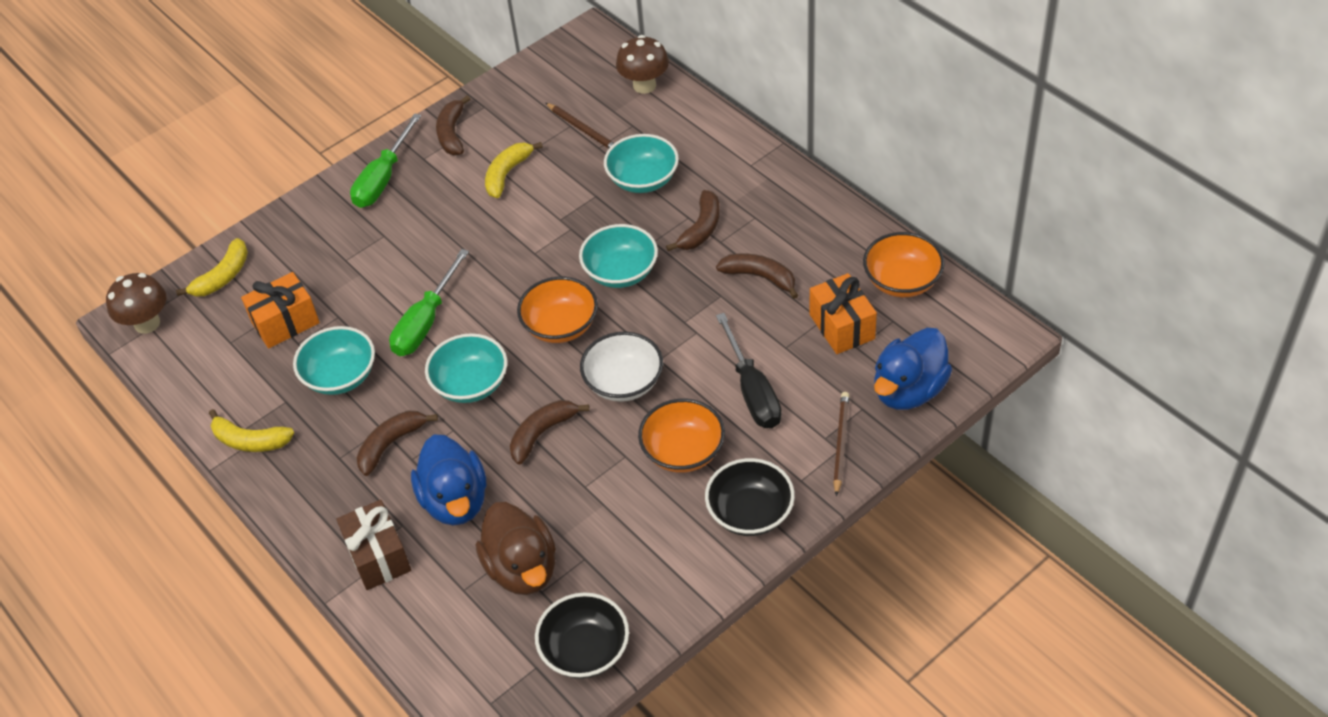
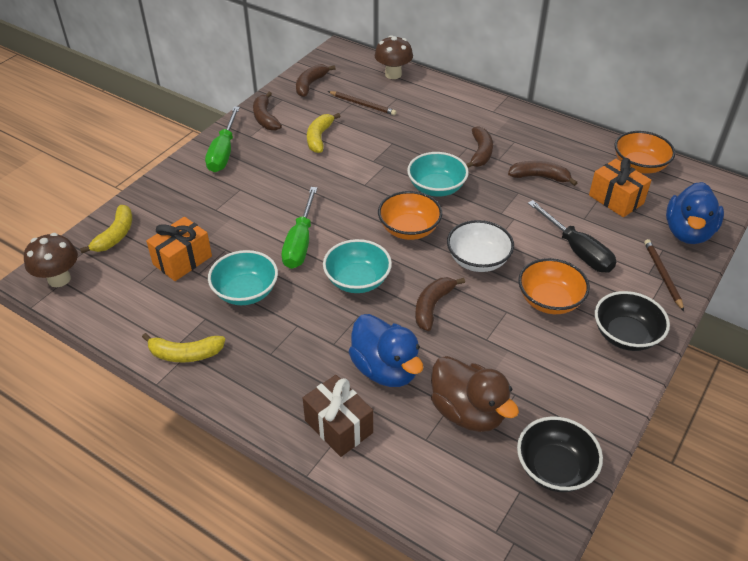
camera: 20 degrees left, 5 degrees down
brown banana [357,411,438,476] -> brown banana moved to [296,64,336,97]
turquoise bowl [604,134,679,193] -> none

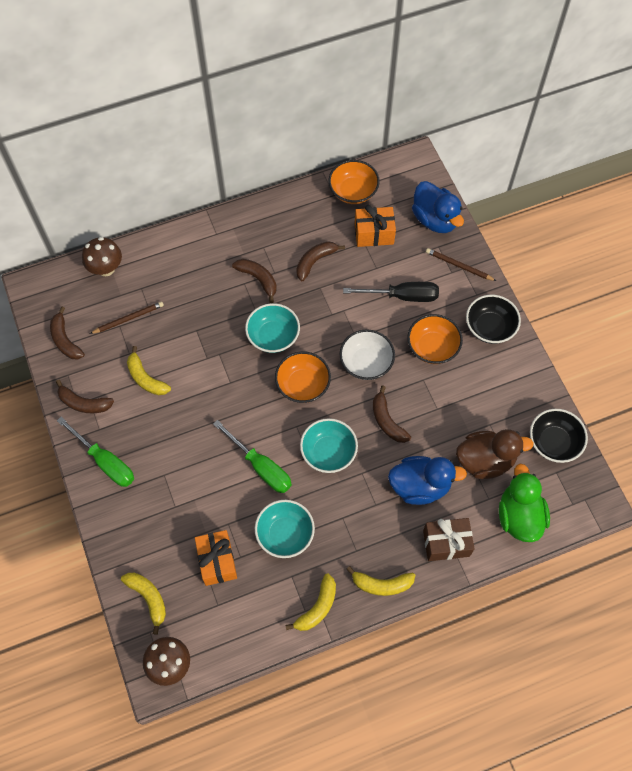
camera: 55 degrees left, 20 degrees up
none -> yellow banana [346,566,415,596]
none -> green duck [499,464,550,542]

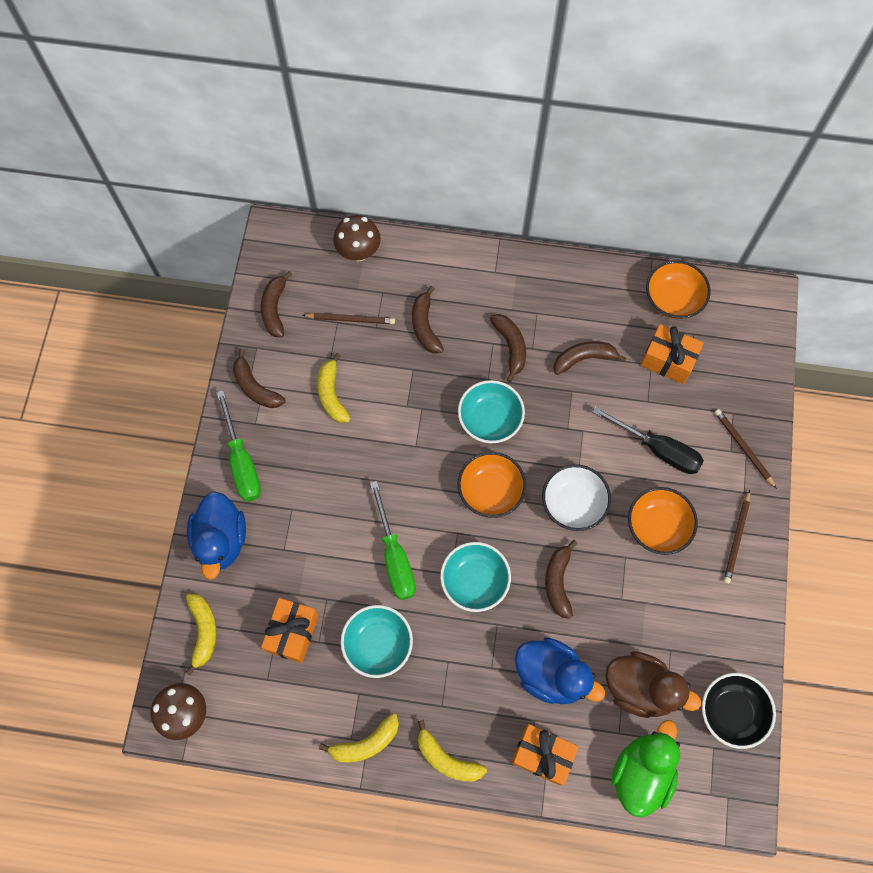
camera: 30 degrees right, 5 degrees up
blue duck [412,181,464,233] -> blue duck moved to [187,491,246,580]
brown gift [423,518,475,561] -> orange gift [511,724,579,785]
black bowl [466,295,521,344] -> brown pencil [724,490,750,584]
none -> brown banana [412,286,444,353]

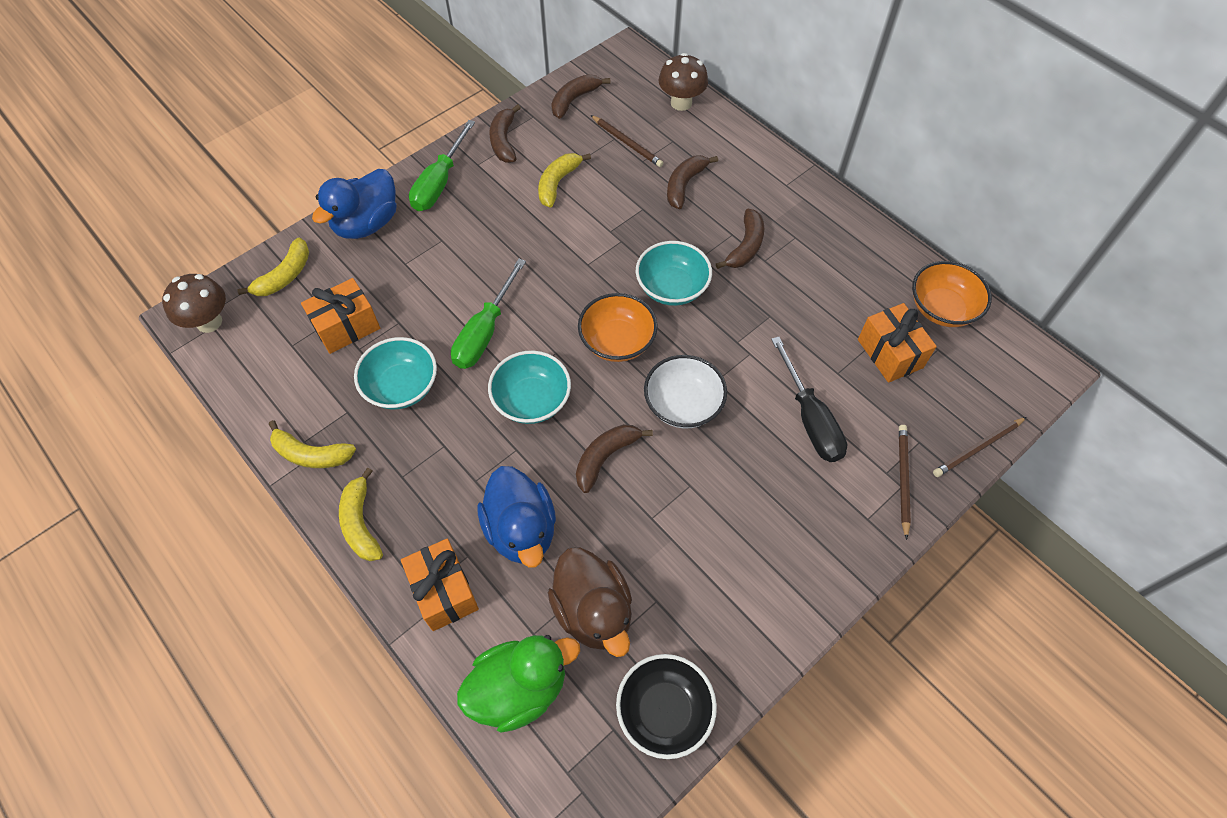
camera: 40 degrees right, 10 degrees down
brown banana [553,341,626,375] -> none
orange bowl [628,487,698,555] -> none
brown pencil [724,490,750,584] -> brown pencil moved to [933,417,1026,477]

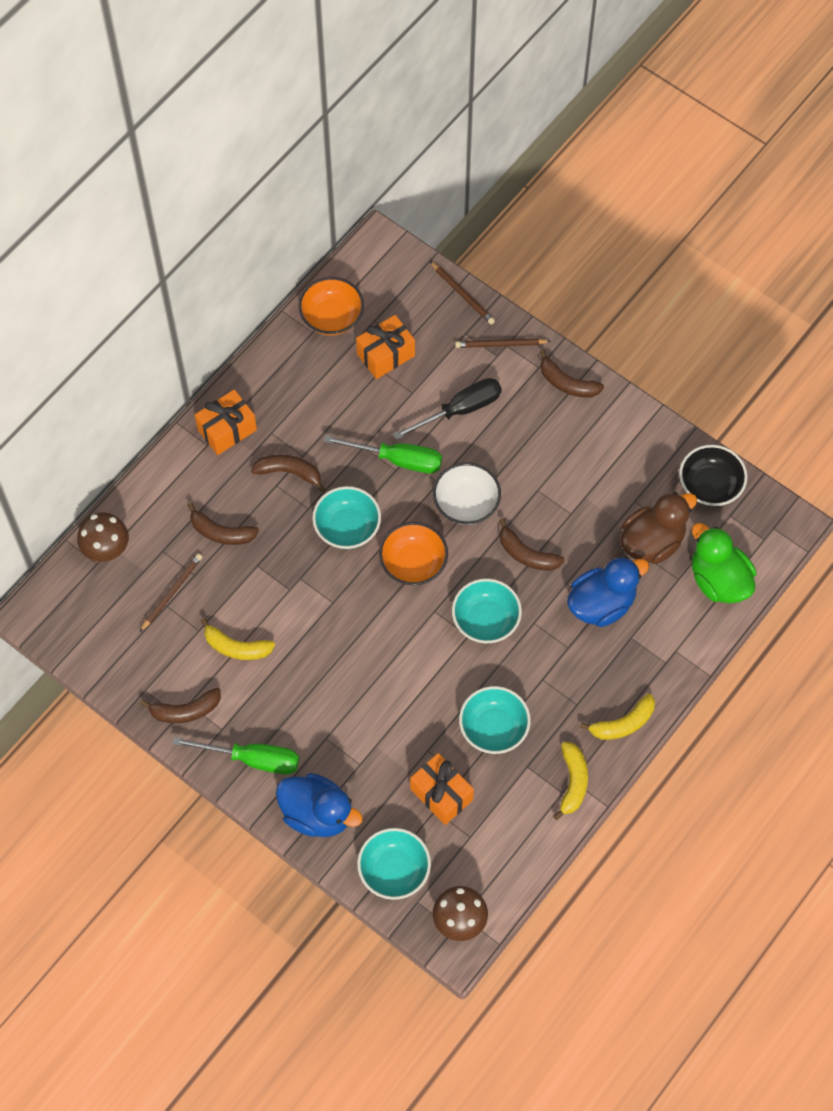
camera: 100 degrees left, 5 degrees up
yellow banana [237,238,309,296] -> turquoise bowl [357,828,431,900]
orange gift [401,539,479,631] -> orange gift moved to [195,390,257,455]
green screwdriver [451,259,526,369] -> green screwdriver moved to [323,435,442,473]
brown banana [551,74,611,119] -> brown banana moved to [540,349,604,398]

